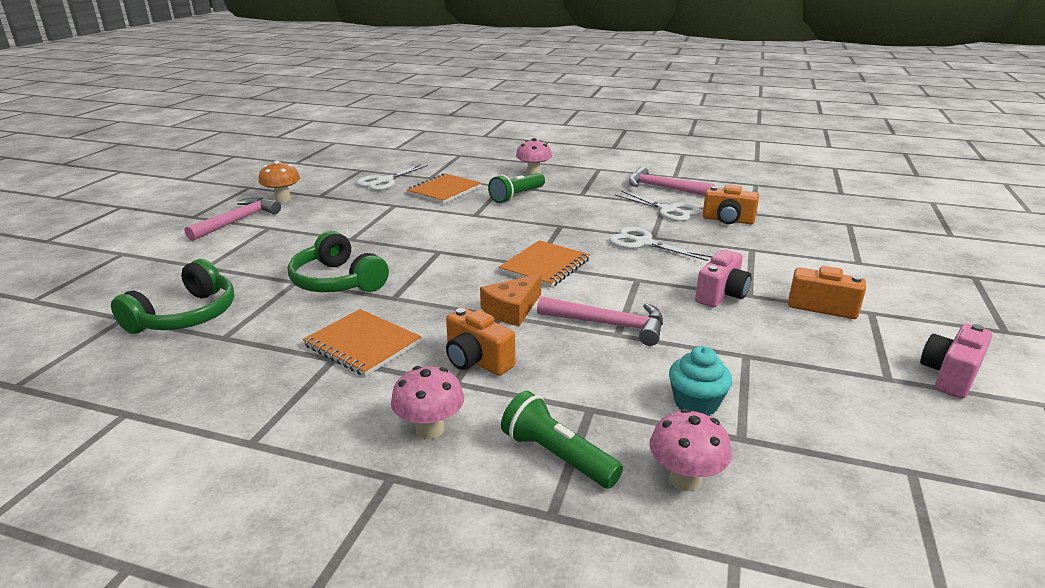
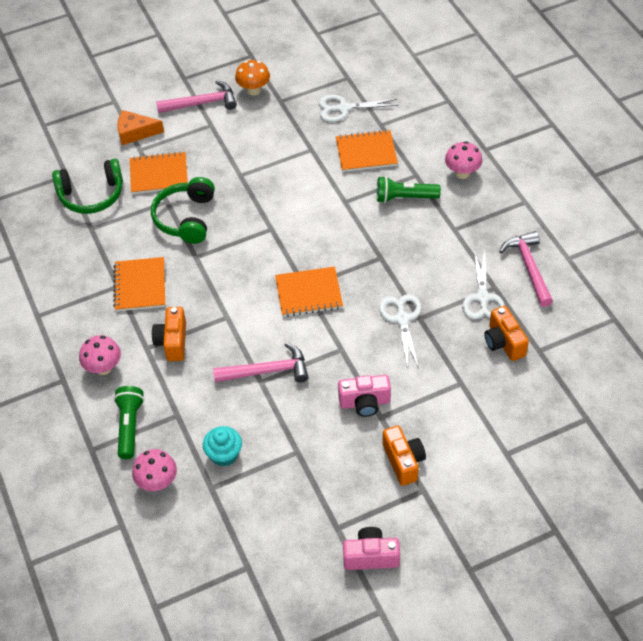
camera: 50 degrees right, 25 degrees up
orange cheese [480,274,541,326] -> orange cheese moved to [117,110,164,145]
pink hammer [537,296,663,346] -> pink hammer turned 75 degrees counterclockwise [213,343,309,382]
none -> orange notebook [130,151,188,194]

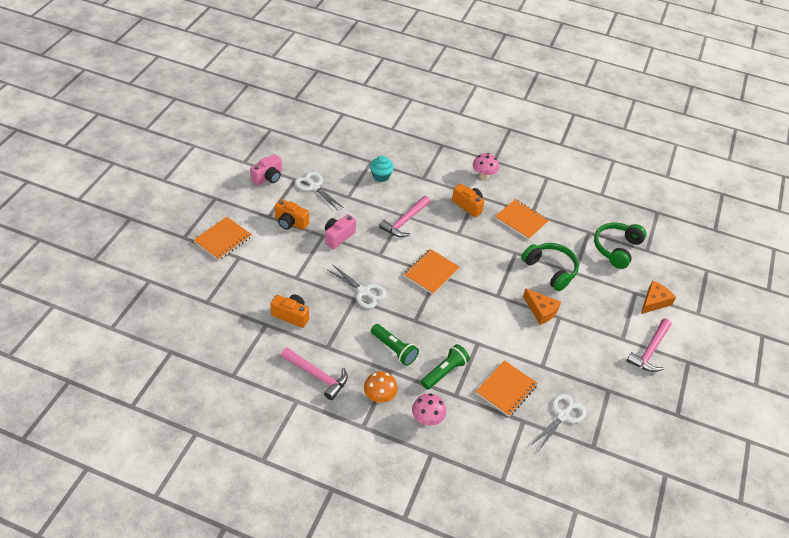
camera: 130 degrees right, 5 degrees down
green flashlight [114,386,144,459] -> green flashlight moved to [371,324,419,366]
orange notebook [130,151,188,194] -> orange notebook moved to [194,217,252,260]
pink mushroom [132,449,177,491] -> none
orange mushroom [235,60,270,95] -> orange mushroom moved to [364,371,398,403]
white scissors [462,250,505,319] -> white scissors moved to [295,172,344,210]
none -> orange cheese [523,288,561,325]

